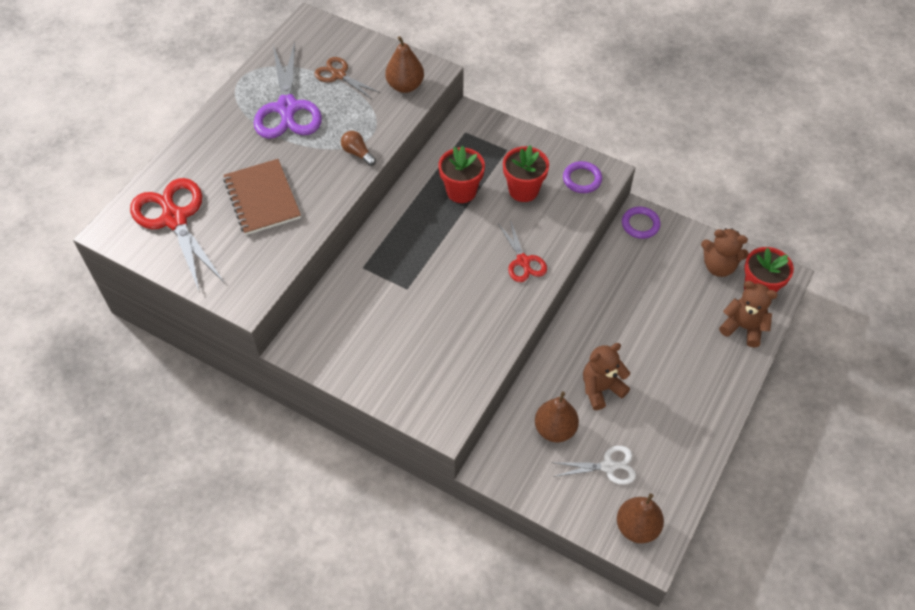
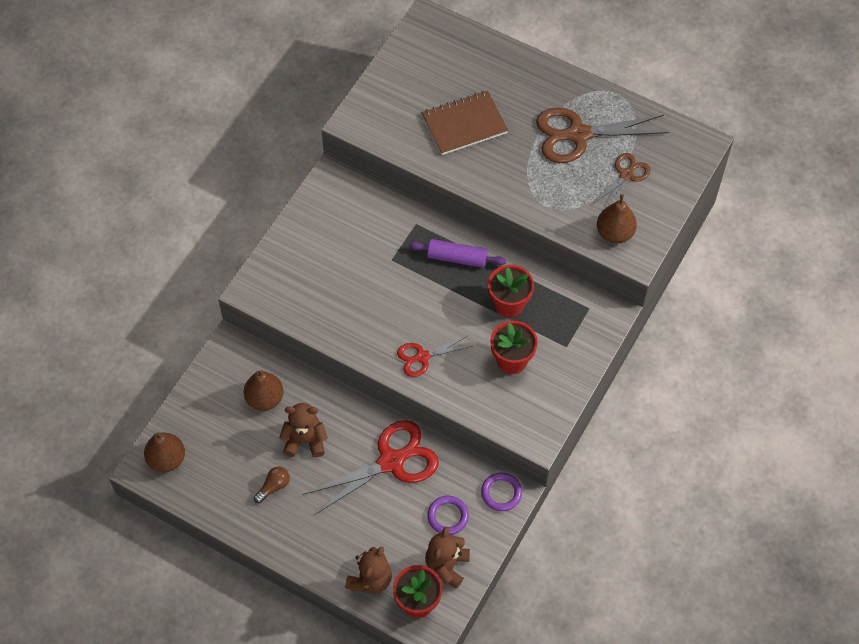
camera: 90 degrees right, 5 degrees up
red scissors [130,178,224,293] -> red scissors moved to [303,420,439,515]
purple scissors [254,42,322,139] -> brown scissors [536,108,669,163]
brown light bulb [341,131,376,166] -> brown light bulb moved to [254,467,290,503]
white scissors [551,446,636,485] -> none
purple ring [563,161,602,193] -> purple ring moved to [427,496,469,535]
brown teddy bear [583,343,630,410] -> brown teddy bear turned 60 degrees counterclockwise [279,403,328,457]
none -> purple rolling pin [409,239,506,268]

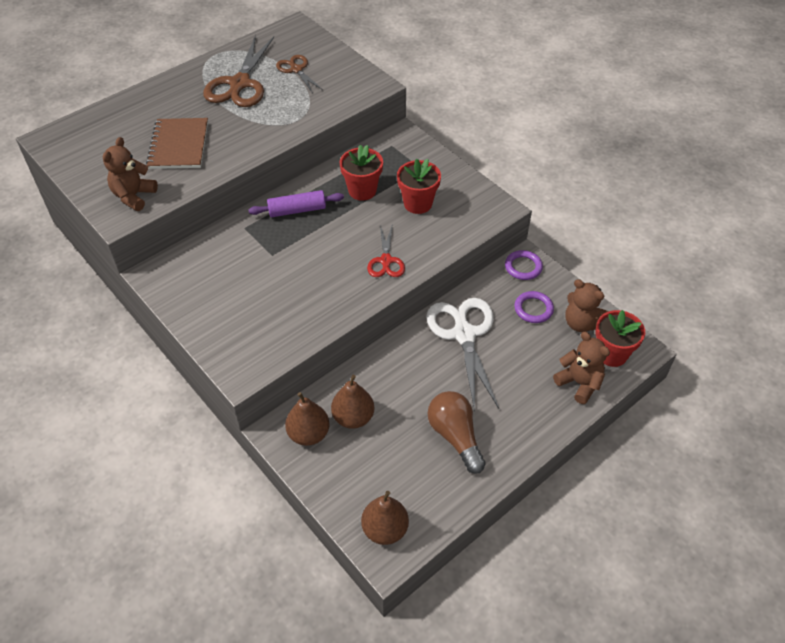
camera: 70 degrees left, 10 degrees down
brown light bulb [254,467,290,503] -> brown light bulb [428,391,486,474], size x1.83
brown teddy bear [279,403,328,457] -> brown teddy bear moved to [103,137,158,211]
red scissors [303,420,439,515] -> white scissors [426,298,499,412]
purple rolling pin [409,239,506,268] -> purple rolling pin turned 45 degrees clockwise [248,190,344,217]
brown pear [597,194,637,243] -> brown pear moved to [285,392,330,446]

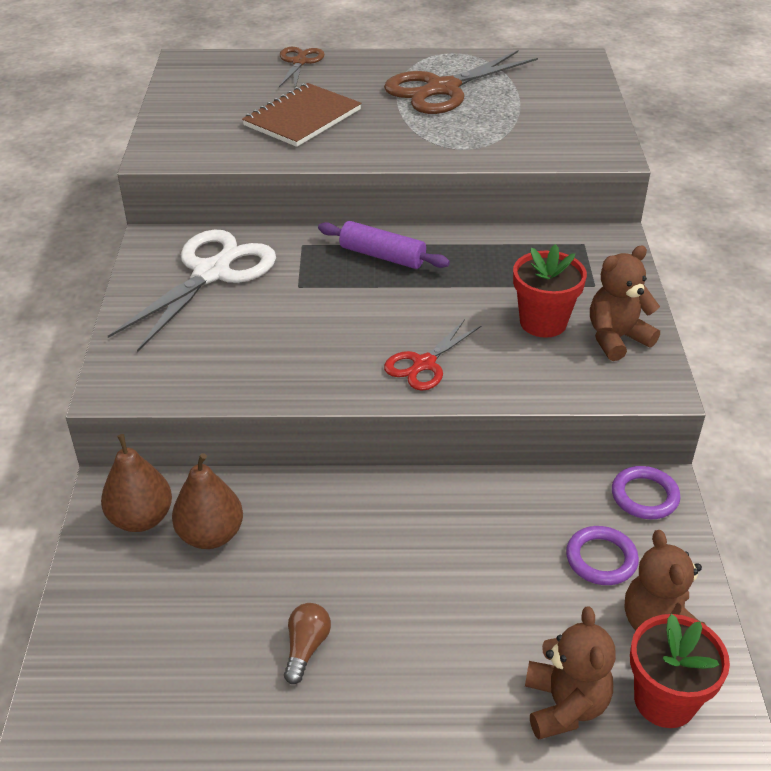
camera: 40 degrees right, 10 degrees down
brown teddy bear [103,137,158,211] -> brown teddy bear moved to [590,245,660,361]
brown scissors [276,55,323,93] -> brown scissors moved to [279,47,325,88]
red flower pot [340,145,383,201] -> none
brown pear [361,491,409,545] -> none
white scissors [426,298,499,412] -> white scissors moved to [108,230,276,352]
brown light bulb [428,391,486,474] -> brown light bulb [284,603,331,684], size x0.55

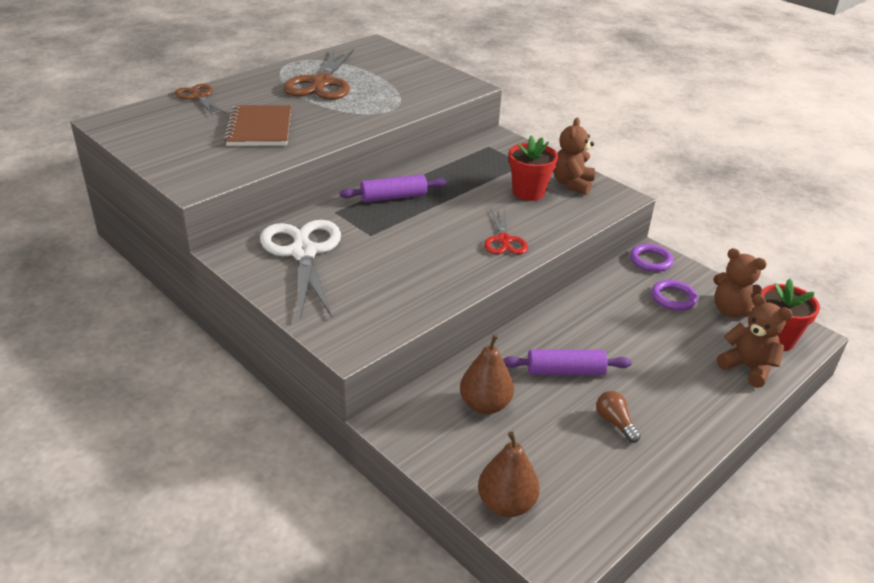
camera: 45 degrees left, 5 degrees down
brown pear [101,434,172,532] -> brown pear moved to [478,432,540,517]
none -> purple rolling pin [503,349,632,375]

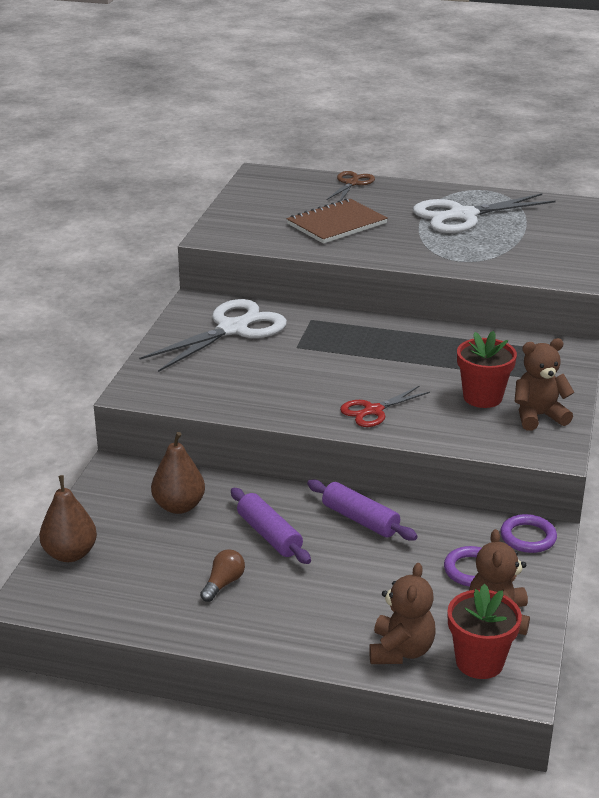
camera: 60 degrees right, 5 degrees down
brown scissors [283,49,354,100] -> white scissors [413,193,556,233]
purple rolling pin [340,174,447,202] -> purple rolling pin moved to [307,479,418,541]

